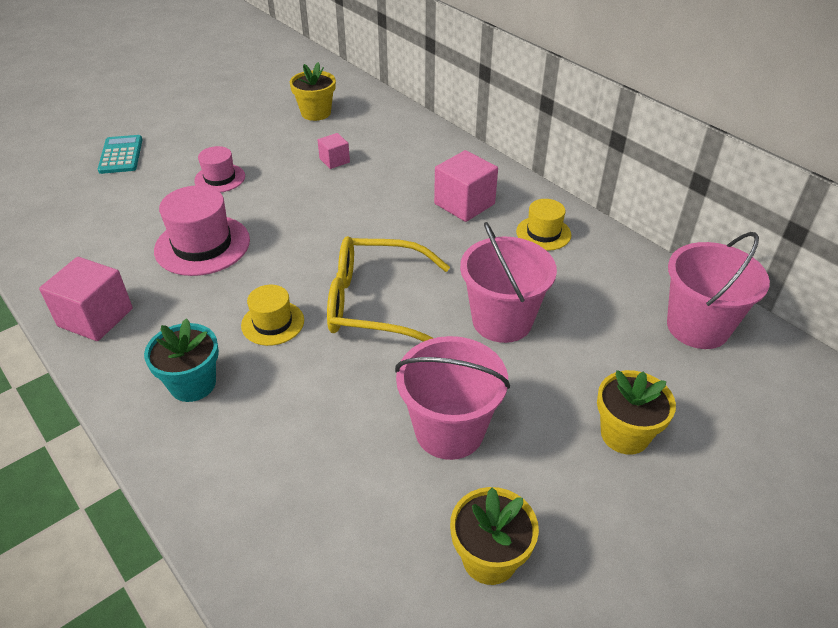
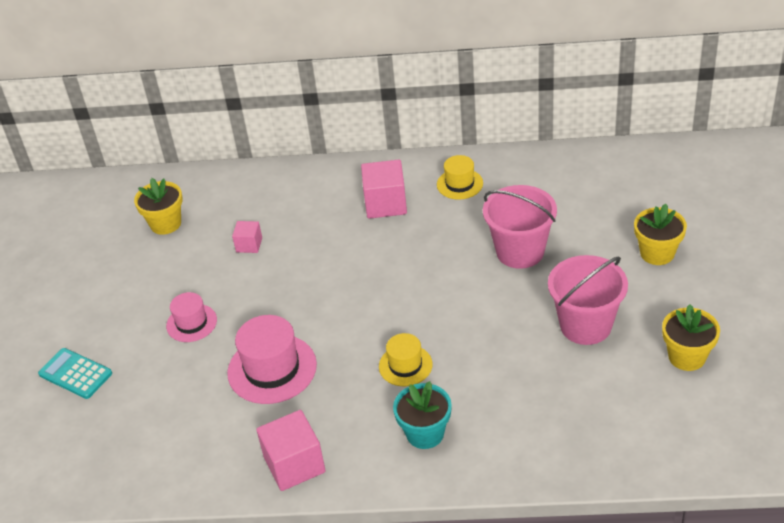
camera: 45 degrees left, 0 degrees up
yellow glasses [327,236,450,342] -> none
pink bucket [667,232,770,349] -> none

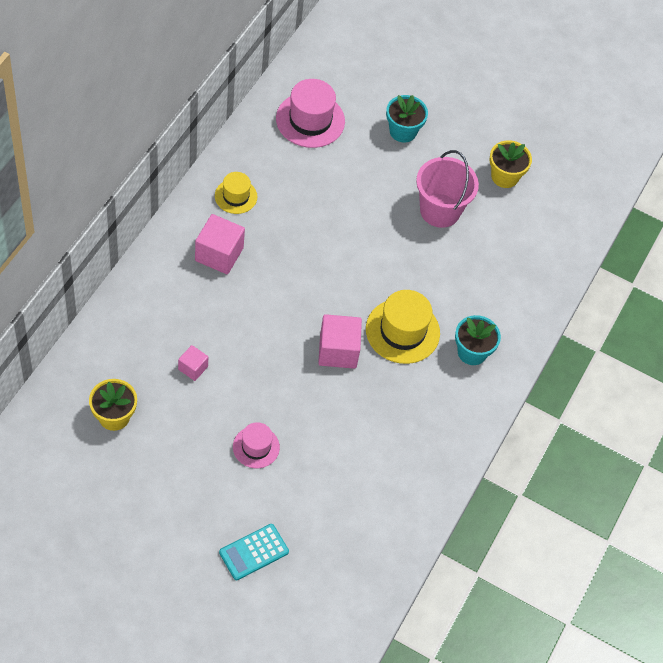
camera: 75 degrees left, 15 degrees up
pink hat [227,315,317,404] -> pink hat moved to [276,79,345,148]
pink cube [256,410,326,491] -> pink cube moved to [318,314,362,369]
yellow hat [379,333,433,386] -> yellow hat [366,290,440,364], size x1.68
pink bucket [483,185,557,269] -> none
yellow flower pot [634,204,687,265] -> turquoise flower pot [386,95,428,143]

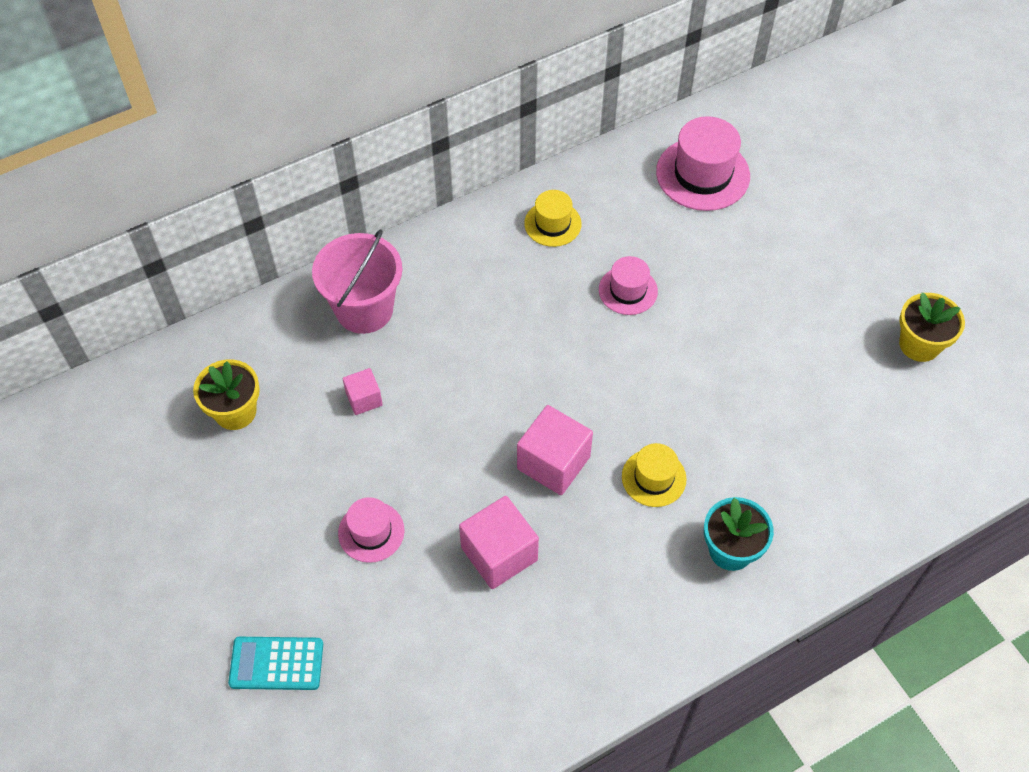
camera: 40 degrees right, 0 degrees up
pink cube [195,214,245,274] -> pink cube moved to [459,496,539,589]
yellow hat [366,290,440,364] -> yellow hat [622,443,687,507], size x0.59
turquoise flower pot [386,95,428,143] -> none
pink bucket [416,150,479,228] -> pink bucket moved to [312,229,403,334]
none -> pink hat [599,256,658,315]

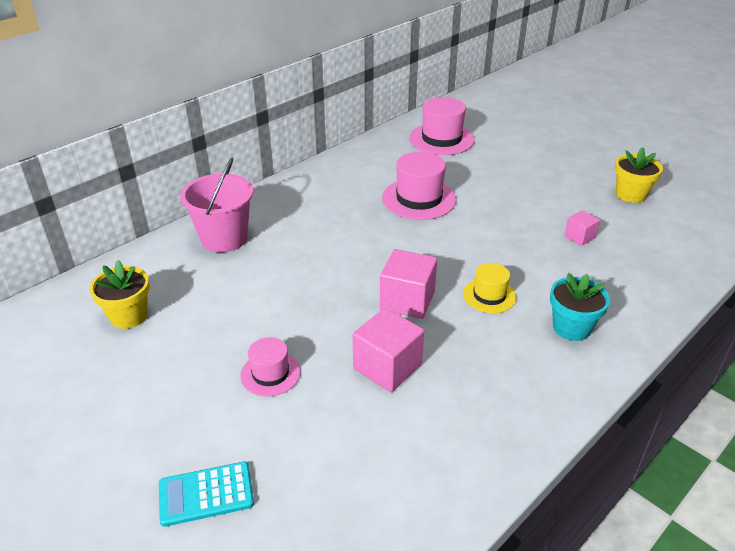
camera: 15 degrees left, 20 degrees down
pink cube [343,368,383,415] -> pink cube moved to [564,210,600,246]
yellow hat [524,190,582,247] -> none
pink hat [599,256,658,315] -> pink hat [382,152,456,220], size x1.68

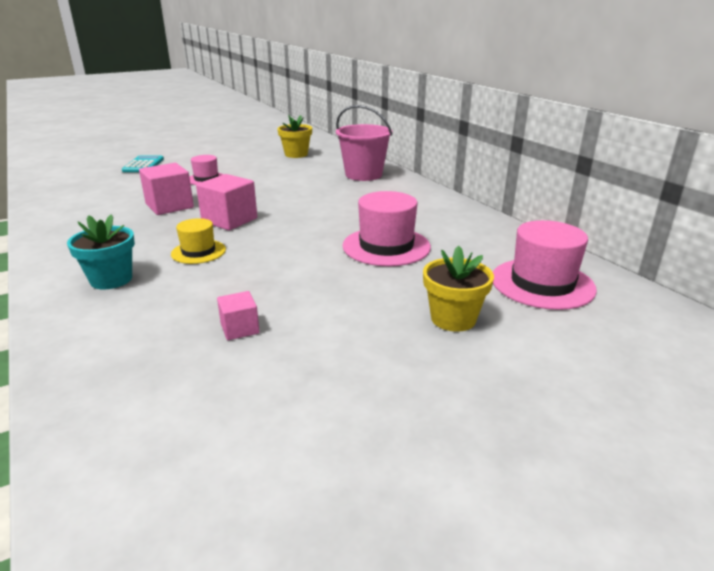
camera: 105 degrees right, 10 degrees down
yellow flower pot [615,147,663,203] -> yellow flower pot moved to [423,246,494,332]

